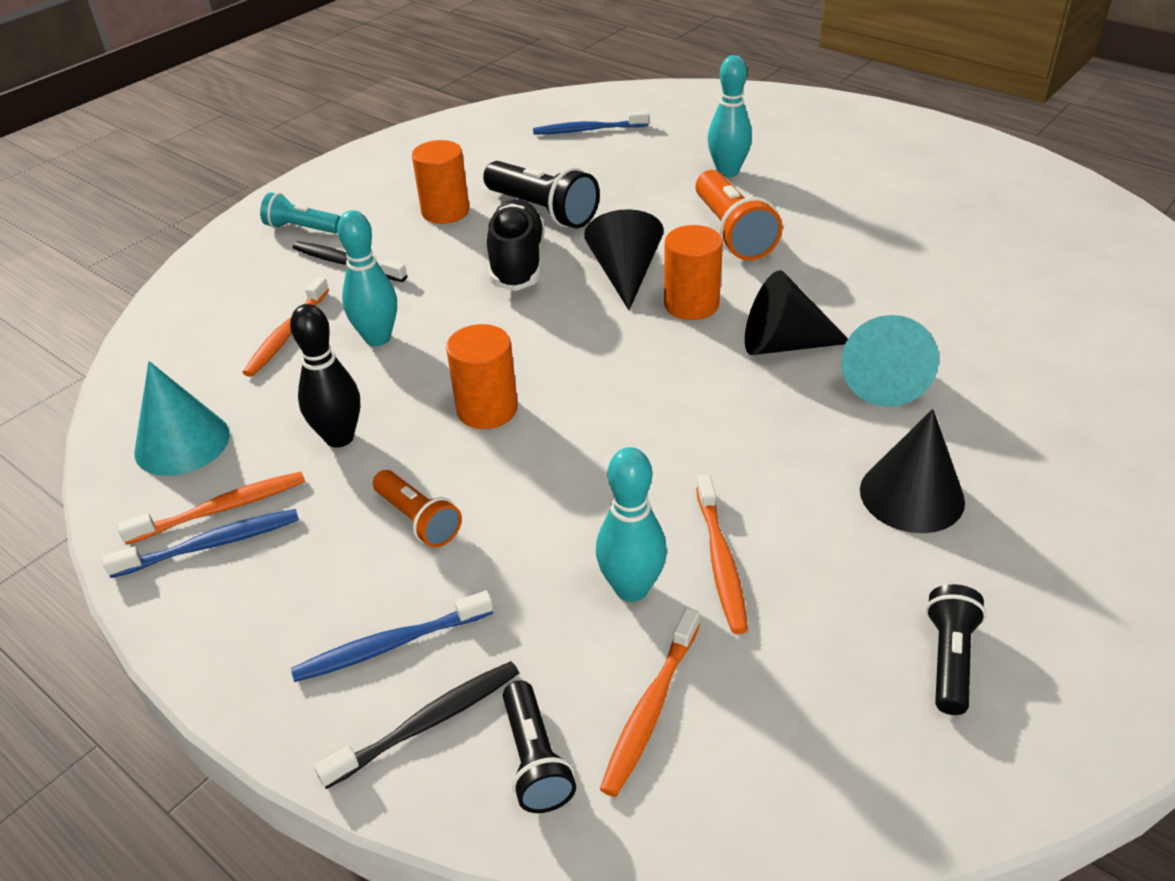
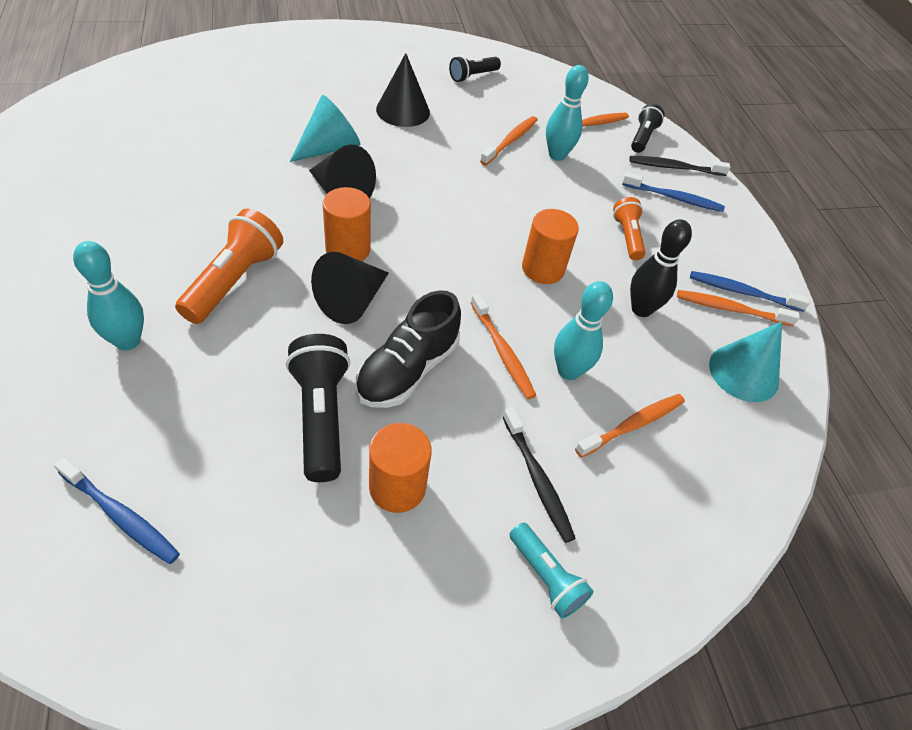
camera: 150 degrees left, 10 degrees up
none -> orange toothbrush [471,293,536,399]

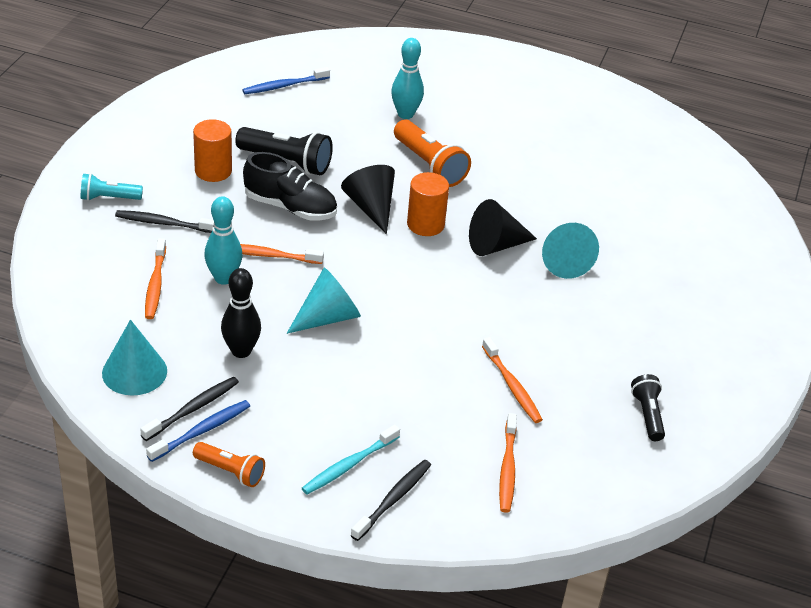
camera: 125 degrees right, 10 degrees down
black shoe [356,290,461,408] -> black shoe turned 135 degrees clockwise [243,152,337,221]
black cone [376,53,430,127] -> none
orange cylinder [522,209,579,284] -> turquoise cone [287,268,361,334]
turquoise bowling pin [546,65,589,161] -> none
orange flashlight [613,197,645,260] -> orange flashlight moved to [193,442,265,487]
blue toothbrush [622,172,725,212] -> turquoise toothbrush [302,425,400,494]
black flashlight [631,104,665,153] -> none
orange toothbrush [677,290,800,326] -> black toothbrush [140,377,239,441]

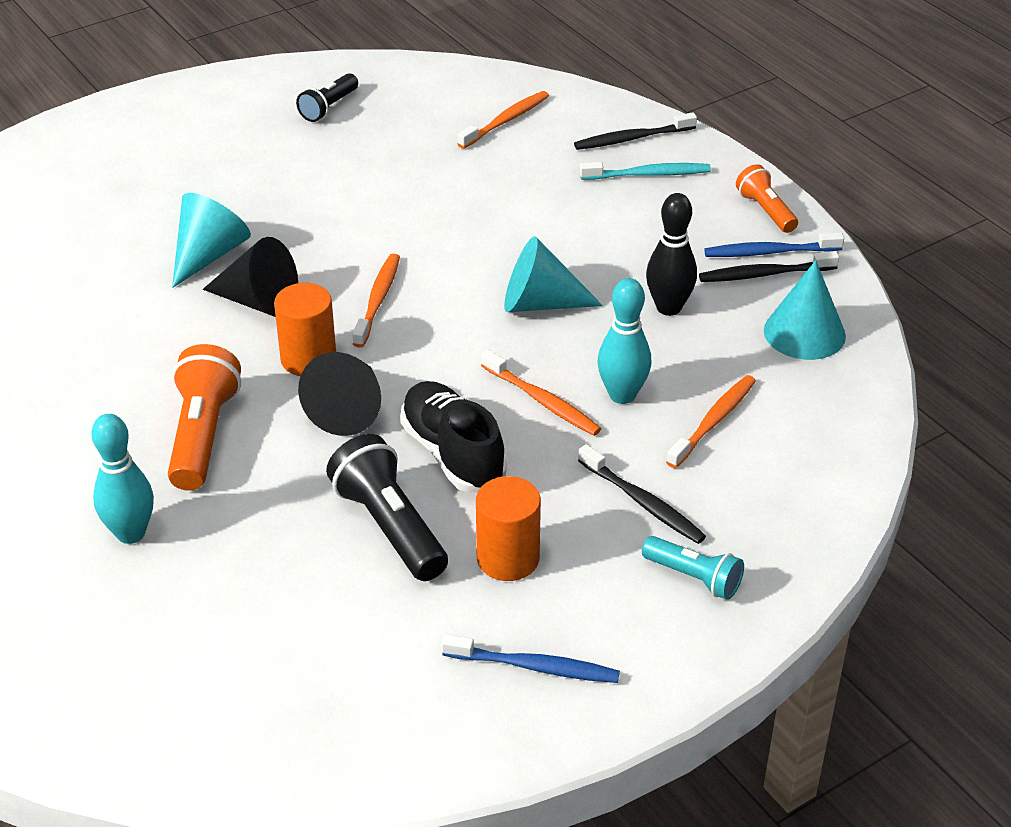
camera: 140 degrees left, 0 degrees up
blue toothbrush [242,67,330,94] -> blue toothbrush moved to [442,634,620,683]
orange toothbrush [482,337,543,423] -> orange toothbrush moved to [353,254,400,348]

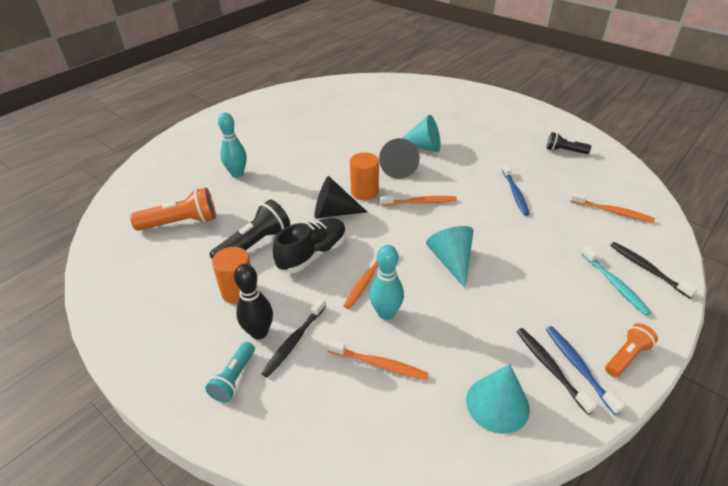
camera: 75 degrees right, 0 degrees up
orange flashlight [168,344,241,491] -> orange flashlight moved to [130,188,216,231]
blue toothbrush [442,634,620,683] -> blue toothbrush moved to [502,164,530,216]
black bowling pin [646,193,697,316] -> black bowling pin moved to [234,264,273,339]

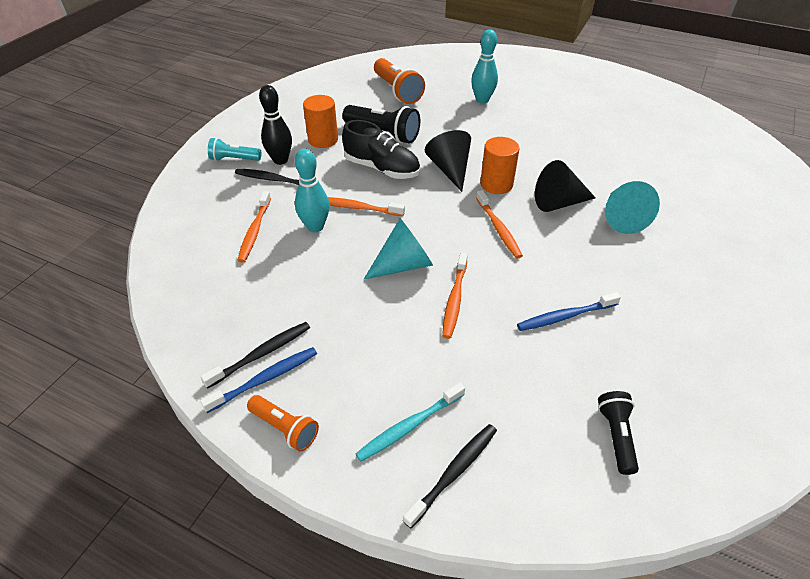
camera: 75 degrees right, 5 degrees up
turquoise cone [466,364,530,434] -> none
black flashlight [547,132,591,154] -> black flashlight moved to [598,391,639,475]
orange toothbrush [571,192,655,223] -> orange toothbrush moved to [442,252,468,339]

